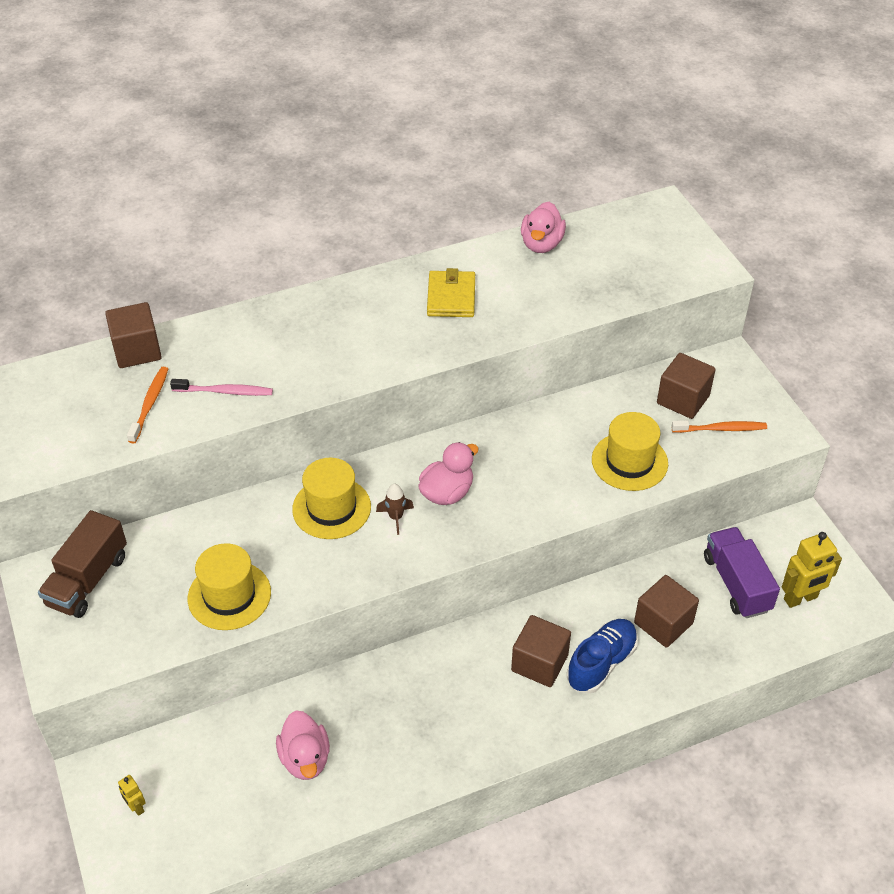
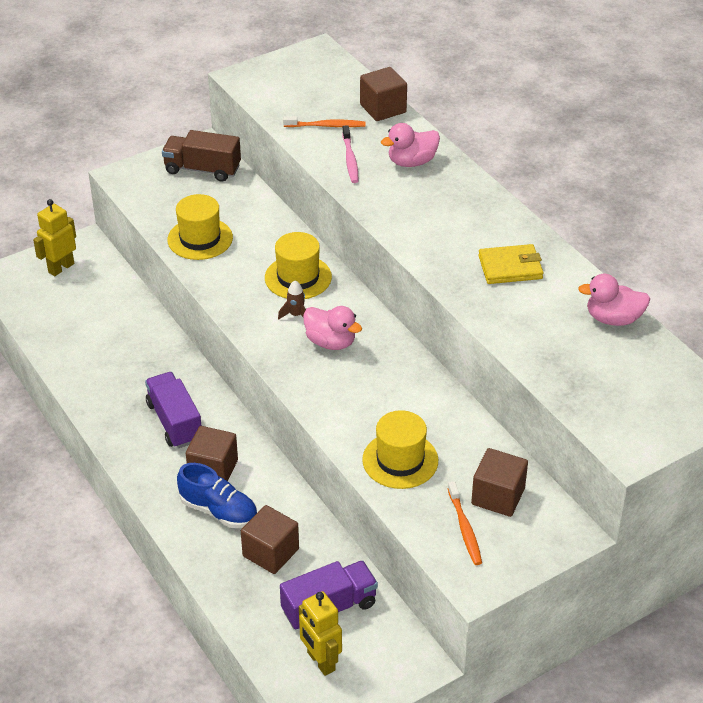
camera: 80 degrees right, 5 degrees down
yellow robot [118,775,146,816] -> yellow robot [33,199,76,276], size x1.97
pink duck [276,710,330,780] -> pink duck moved to [381,123,440,167]
none -> purple truck [145,372,201,448]

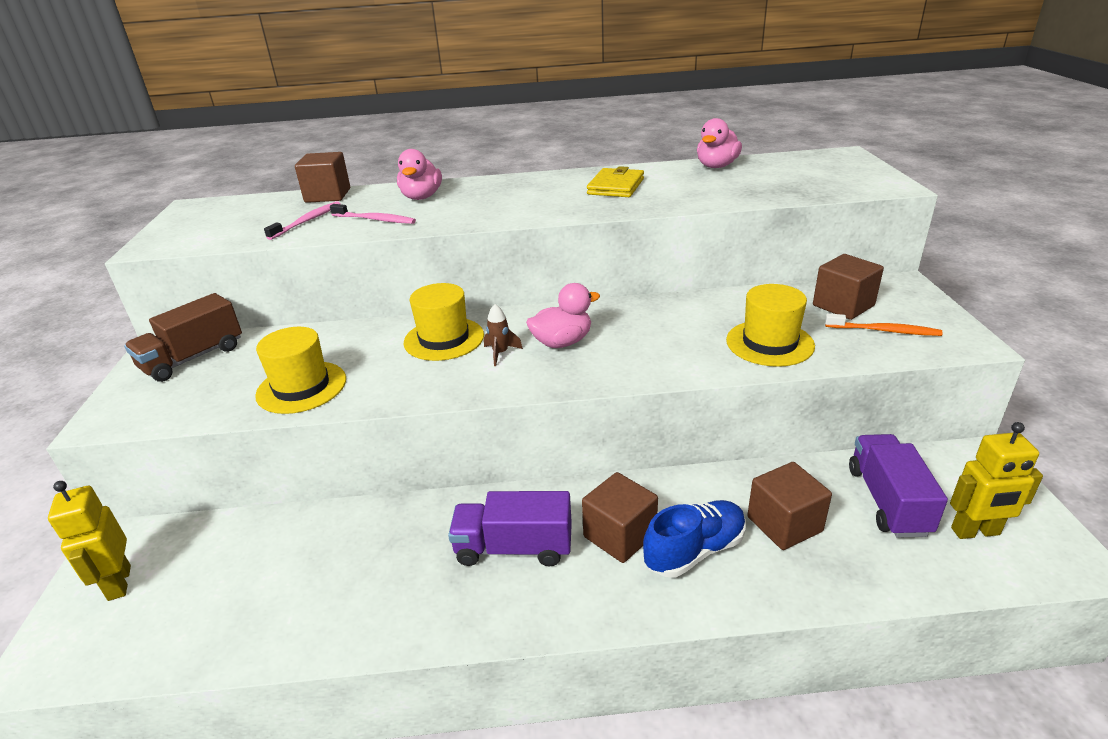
camera: 60 degrees left, 10 degrees down
orange toothbrush [283,116,366,127] -> pink toothbrush [264,201,341,240]

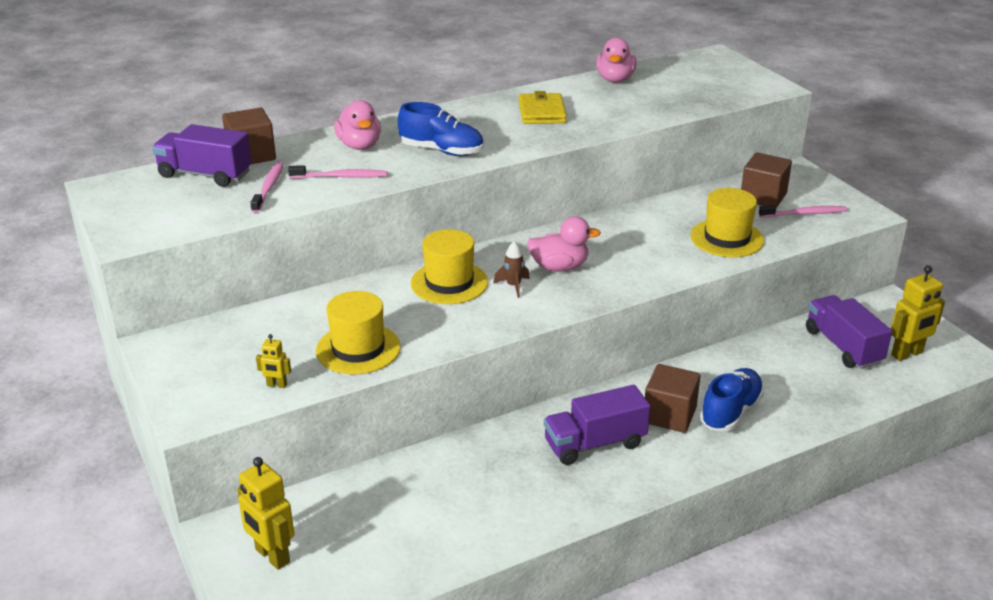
camera: 25 degrees left, 0 degrees up
brown truck [124,293,242,382] -> none
pink duck [526,283,600,348] -> pink duck turned 45 degrees clockwise [527,216,601,272]
brown cube [747,462,832,550] -> none
orange toothbrush [825,313,943,336] -> pink toothbrush [759,205,847,218]
none -> purple truck [152,124,252,187]
none -> yellow robot [256,334,291,388]
none -> blue shoe [398,102,484,156]

